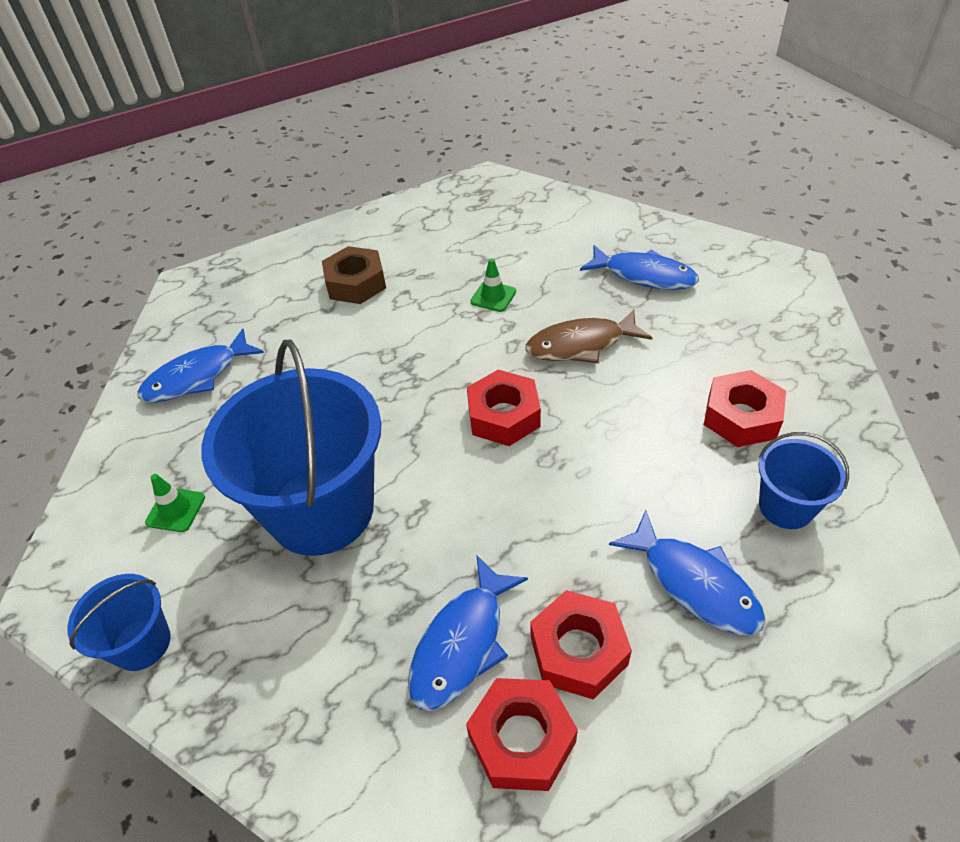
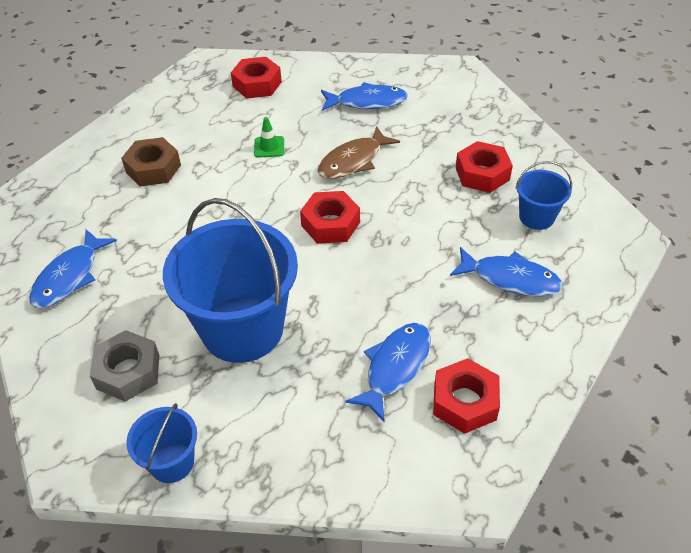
camera: 30 degrees left, 0 degrees up
green traffic cone [145,474,205,532] -> grey nut [90,330,159,402]
blue fish [408,555,528,711] -> blue fish turned 150 degrees counterclockwise [345,323,431,423]
red nut [530,590,632,700] -> red nut moved to [231,57,282,98]

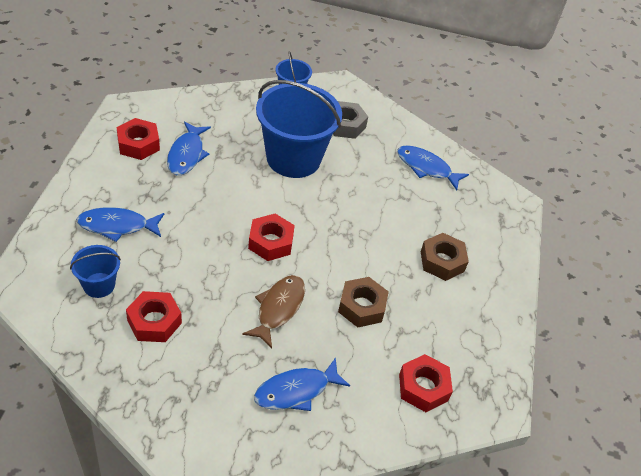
camera: 150 degrees right, 0 degrees up
blue fish [29,229,117,308] -> blue fish turned 60 degrees counterclockwise [397,145,469,190]
green traffic cone [254,117,284,158] -> brown nut [338,277,389,328]

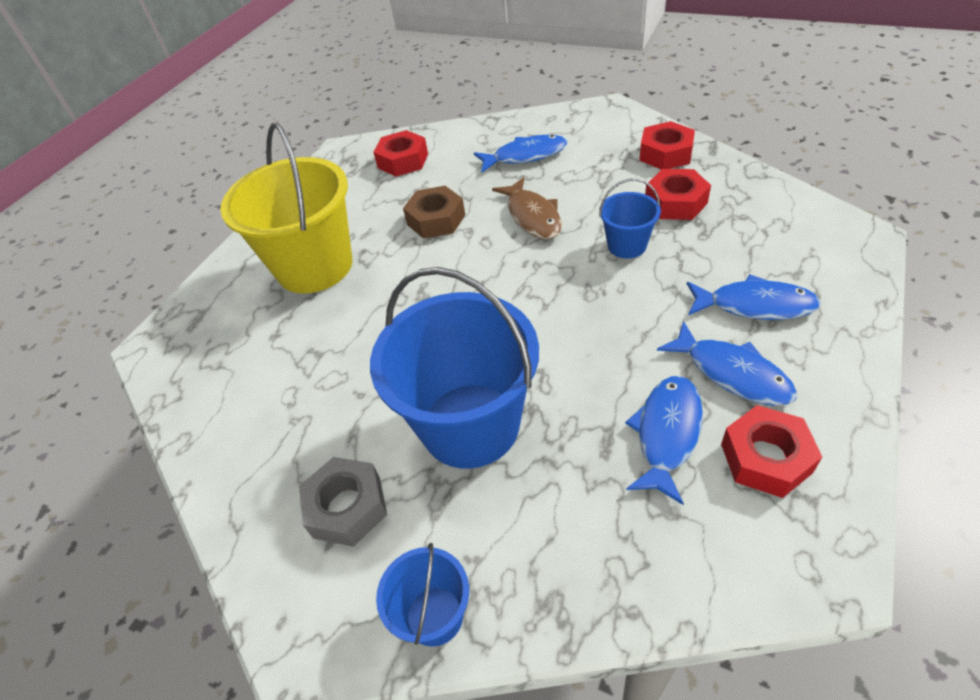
camera: 155 degrees left, 0 degrees up
blue bucket [70,245,121,298] -> blue bucket moved to [599,178,661,259]
brown fish [242,275,305,349] -> brown fish turned 60 degrees counterclockwise [492,177,562,239]
red nut [248,214,295,261] -> red nut moved to [639,121,695,170]
blue fish [397,145,469,190] -> blue fish moved to [657,321,797,406]
brown nut [421,233,469,281] -> yellow bucket [220,123,352,294]

